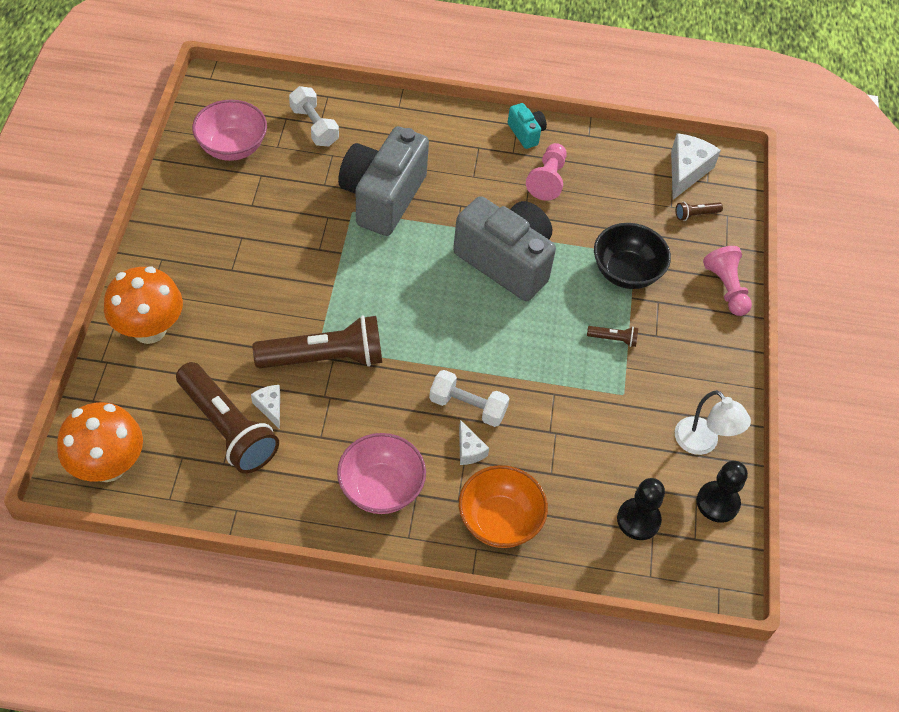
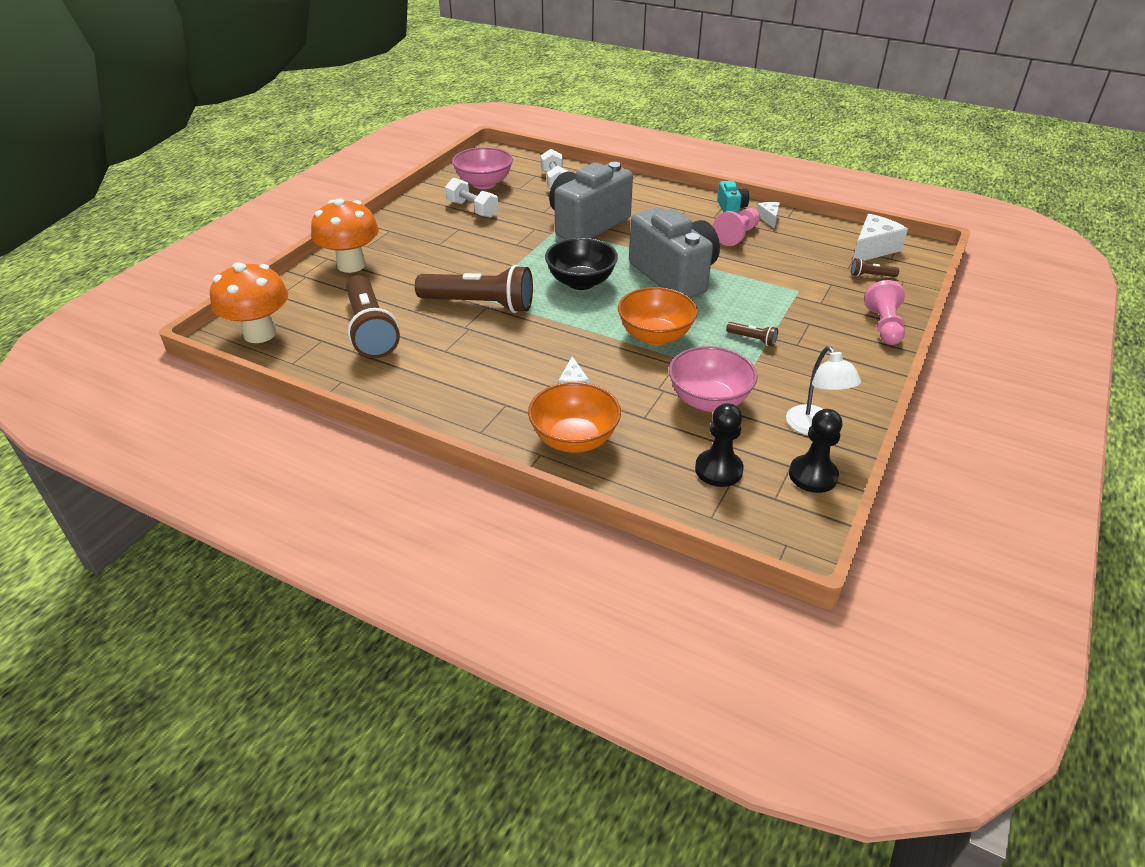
camera: 25 degrees right, 15 degrees down
white cheese [251,385,280,429] -> white cheese moved to [757,202,780,229]
pink bowl [337,433,426,514] -> pink bowl moved to [669,346,757,412]
white dumbbell [429,370,510,427] -> white dumbbell moved to [445,178,498,218]
black bowl [594,223,671,289] -> black bowl moved to [545,238,618,290]
none -> orange bowl [618,287,698,345]

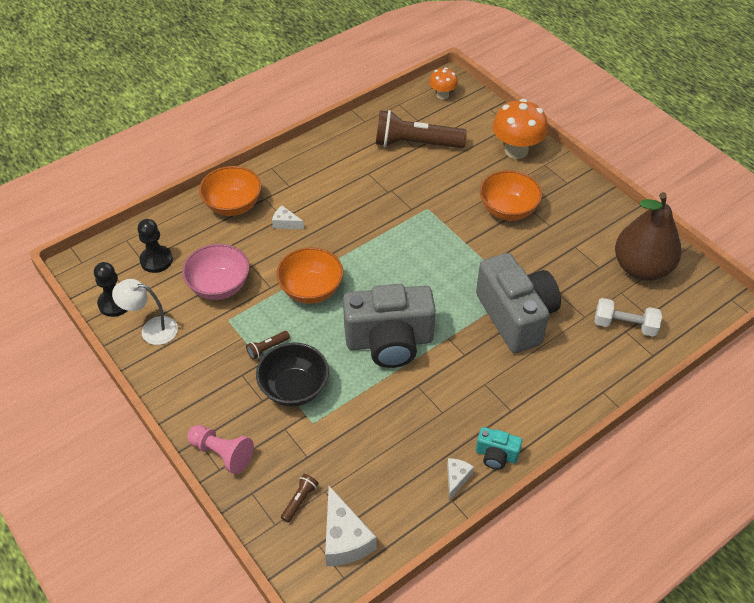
camera: 115 degrees right, 10 degrees up
orange mushroom [210,262,288,343] -> orange mushroom [429,67,458,99], size x0.56
brown flashlight [415,265,533,313] -> none
white dumbbell [445,178,498,218] -> none
pink bowl [452,147,513,189] -> brown pear [615,192,681,281]
black bowl [545,238,618,290] -> black bowl moved to [256,342,329,407]
pink pawn [713,208,760,246] -> none
white cheese [757,202,780,229] -> white cheese turned 90 degrees counterclockwise [447,458,474,500]
none -> orange bowl [480,170,542,221]

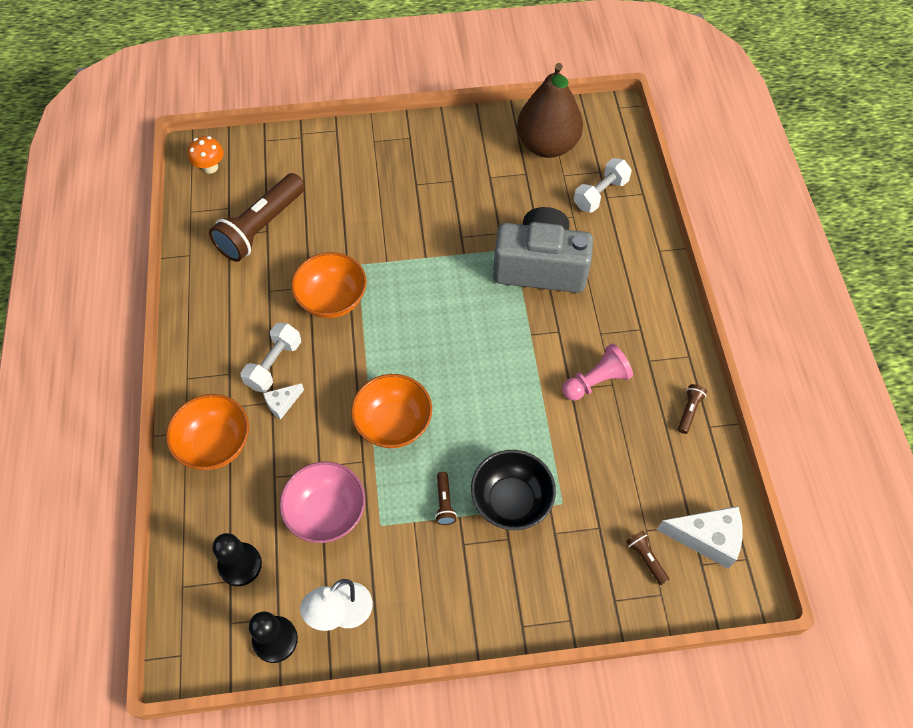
camera: 60 degrees left, 10 degrees up
pink pawn [187,425,254,474] -> pink pawn moved to [562,344,633,401]
grey camera [343,284,436,368] -> none
white cheese [447,458,474,500] -> brown flashlight [678,384,707,434]
turquoise camera [476,427,522,470] -> none
orange bowl [480,170,542,221] -> orange bowl moved to [291,252,367,318]
orange mushroom [492,99,548,159] -> none
none -> white dumbbell [241,323,301,393]

